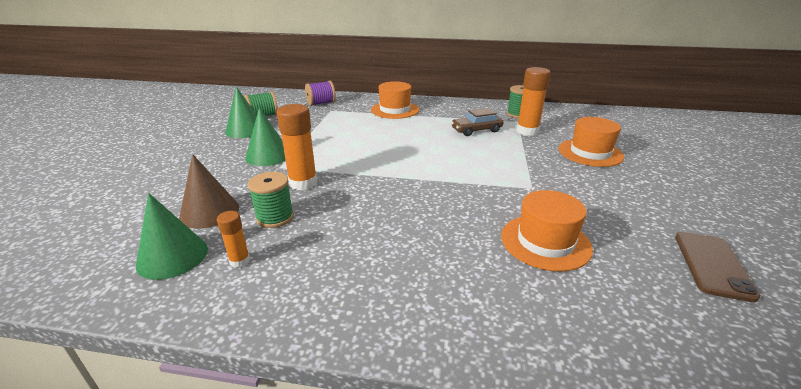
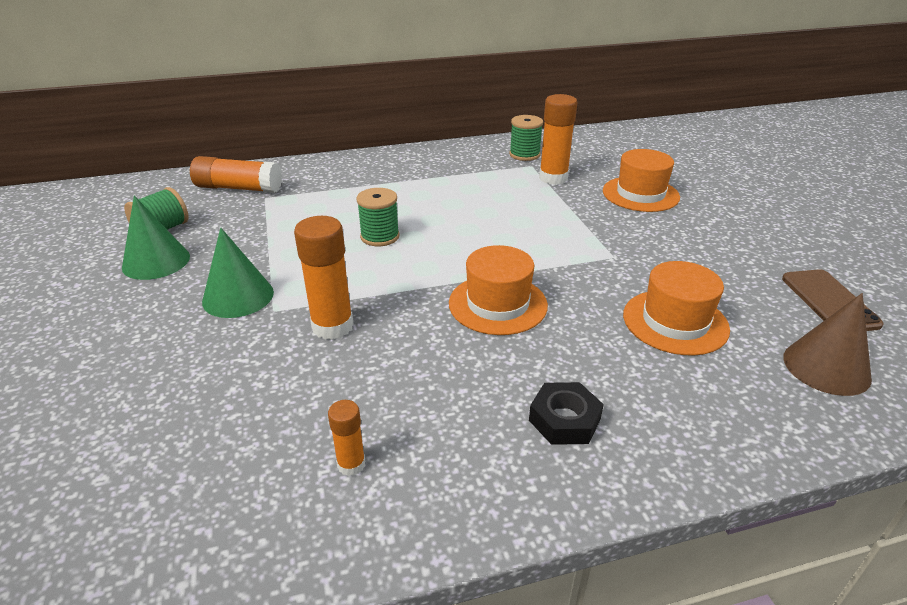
camera: 25 degrees left, 5 degrees up
green cone [136,193,208,280] -> none
brown cone [179,154,239,229] -> brown cone moved to [783,293,872,396]
green spool [248,172,294,228] -> green spool moved to [356,188,400,246]
purple spool [305,81,336,106] -> orange glue stick [190,156,282,193]
orange hat [371,81,419,119] -> orange hat moved to [449,245,548,335]
brown car [451,108,503,136] -> none
none -> black nut [529,382,604,445]

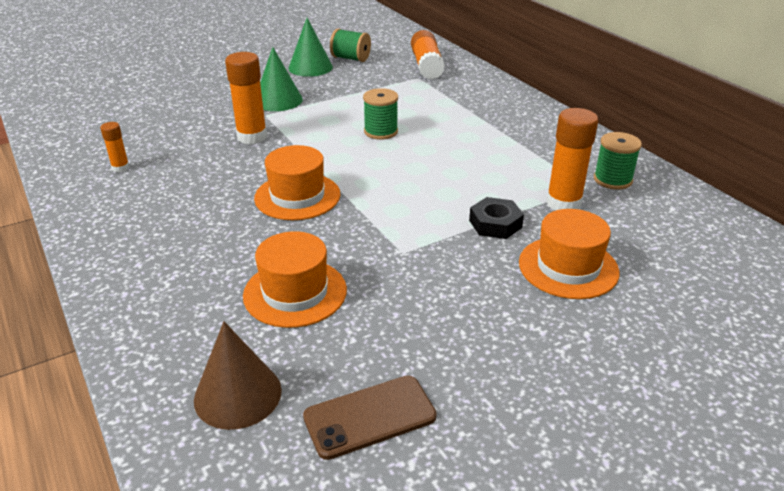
camera: 75 degrees right, 0 degrees up
black nut [529,382,604,445] -> black nut moved to [469,197,524,239]

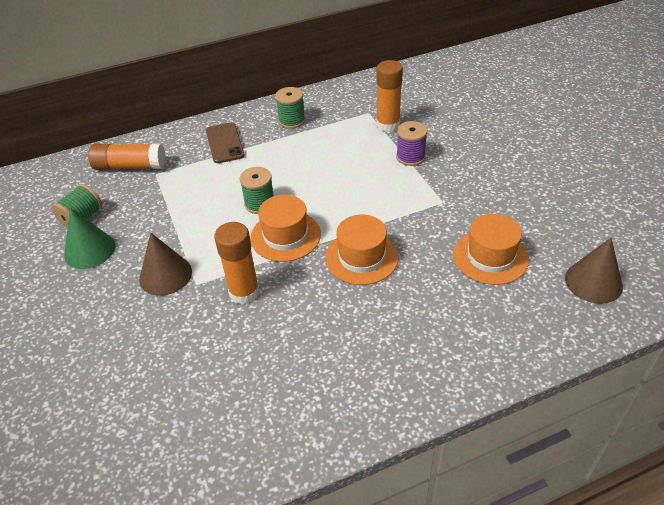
camera: 80 degrees left, 10 degrees up
orange glue stick [100,122,130,173] -> none
green cone [260,47,303,111] -> brown cone [139,233,192,296]
brown phone [303,375,437,460] -> brown phone moved to [206,122,245,163]
black nut [469,197,524,239] -> purple spool [396,121,427,166]
orange hat [519,209,620,299] -> orange hat moved to [250,195,321,262]
green spool [594,132,642,190] -> green spool moved to [275,87,305,129]

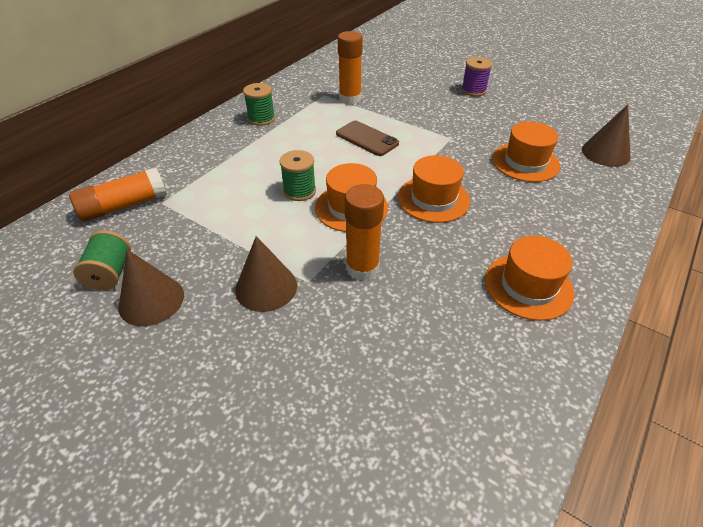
camera: 35 degrees left, 0 degrees up
green cone [64,208,115,269] -> brown cone [119,249,184,326]
brown phone [206,122,245,163] -> brown phone moved to [336,121,399,156]
purple spool [396,121,427,166] -> purple spool moved to [461,57,493,97]
none -> orange hat [485,236,574,321]

